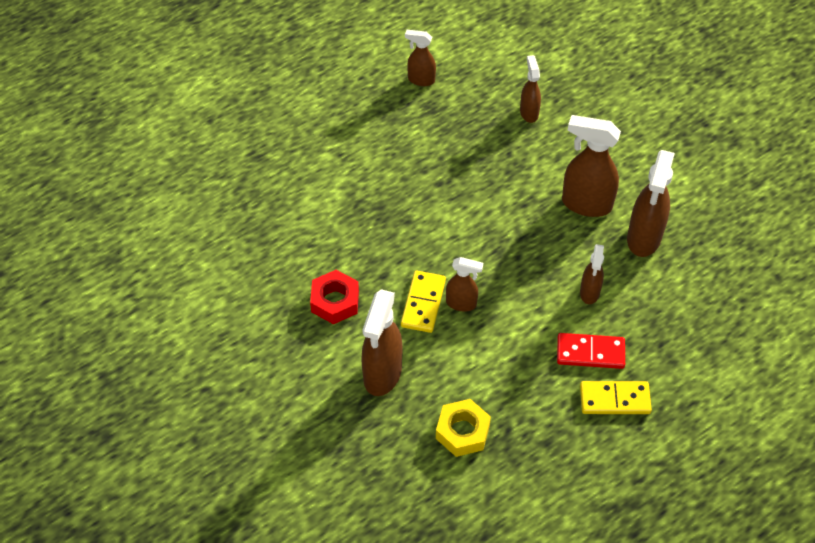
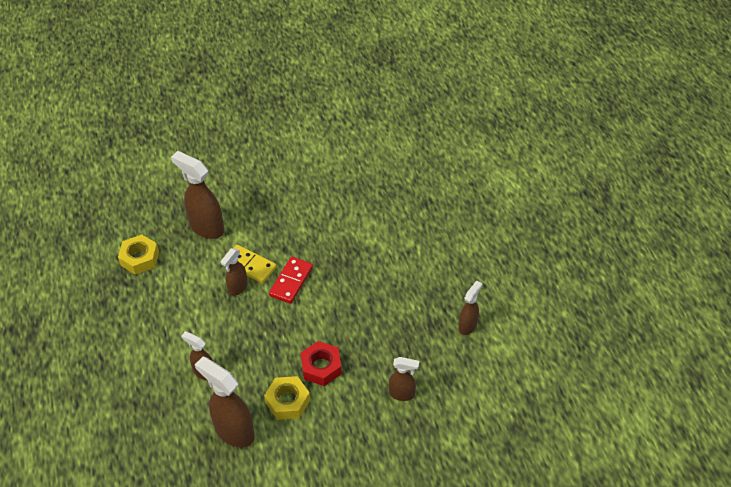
camera: 110 degrees right, 5 degrees down
red nut [310,270,359,324] -> red nut moved to [301,341,342,386]
red domino [557,333,625,369] -> red domino moved to [269,257,313,304]
brown spray bottle [562,115,621,217] -> yellow nut [264,376,310,420]
yellow domino [580,381,652,414] -> none

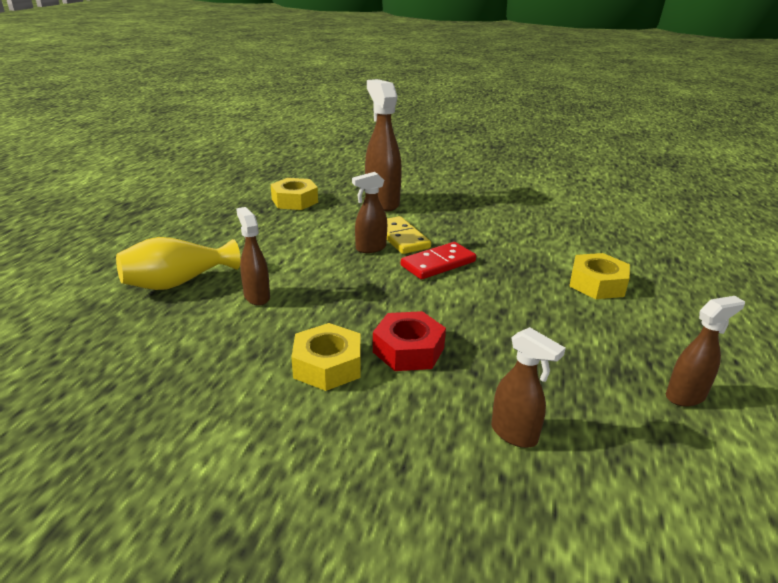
camera: 30 degrees right, 20 degrees down
brown spray bottle [195,357,255,448] -> none
none -> yellow vase [116,237,240,290]
none -> yellow nut [569,253,630,299]

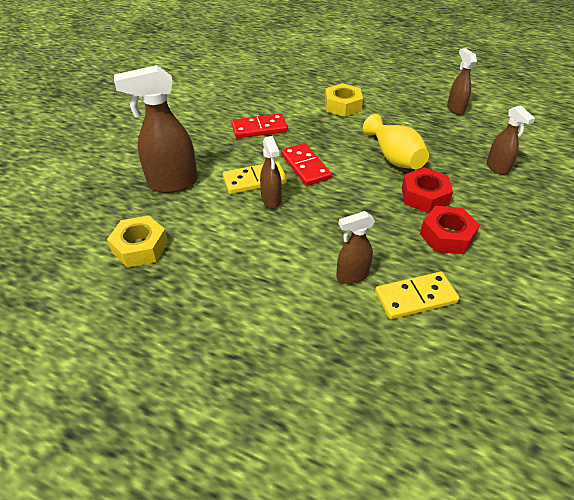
camera: 80 degrees left, 15 degrees up
yellow vase [116,237,240,290] -> yellow vase moved to [363,114,429,169]
yellow nut [291,323,361,391] -> red nut [420,206,480,254]
brown spray bottle [491,327,566,448] -> brown spray bottle turned 105 degrees clockwise [487,105,535,175]
none -> red domino [231,113,288,138]
none -> yellow domino [375,272,459,319]

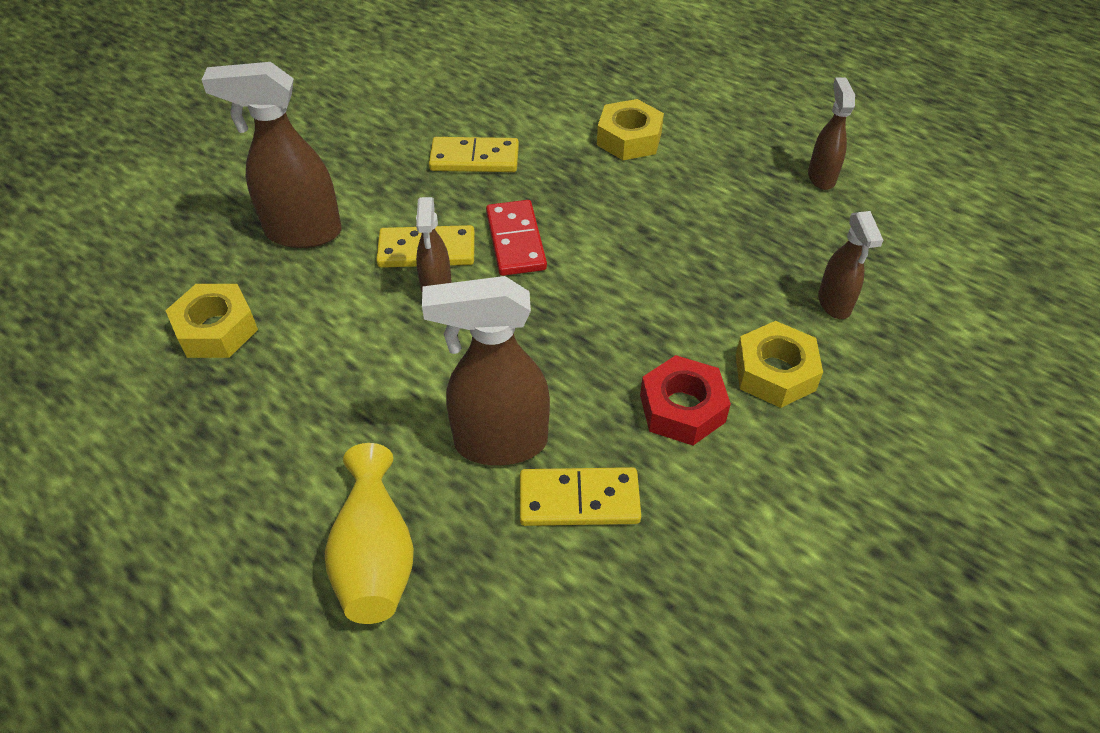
camera: 15 degrees right, 5 degrees up
red domino [231,113,288,138] -> yellow domino [429,137,519,172]
brown spray bottle [336,211,375,284] -> brown spray bottle [422,276,550,465], size x1.74
yellow vase [363,114,429,169] -> yellow vase moved to [325,443,414,624]
red nut [402,167,453,213] -> none
none -> yellow nut [735,321,823,408]

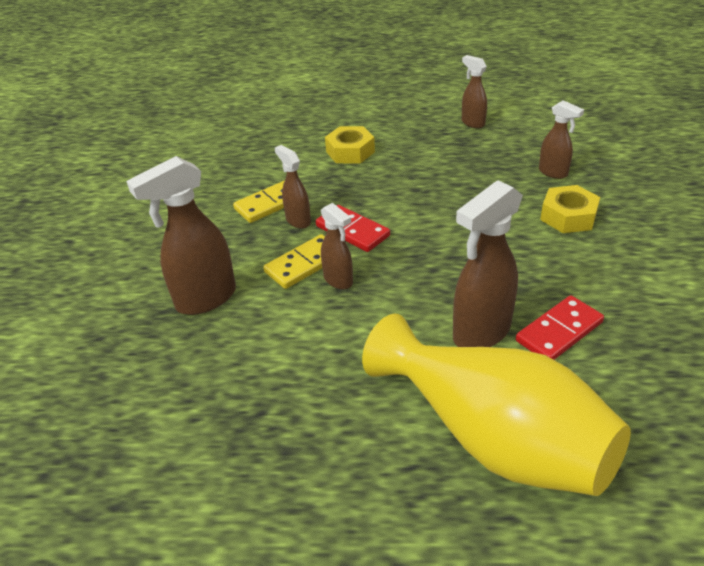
camera: 35 degrees left, 10 degrees down
yellow nut [165,284,258,358] -> none
yellow vase [325,443,414,624] -> yellow vase [362,314,631,496], size x1.78
yellow domino [520,467,641,526] -> red domino [516,295,604,360]
red nut [640,355,731,445] -> none
none -> brown spray bottle [275,145,311,229]

